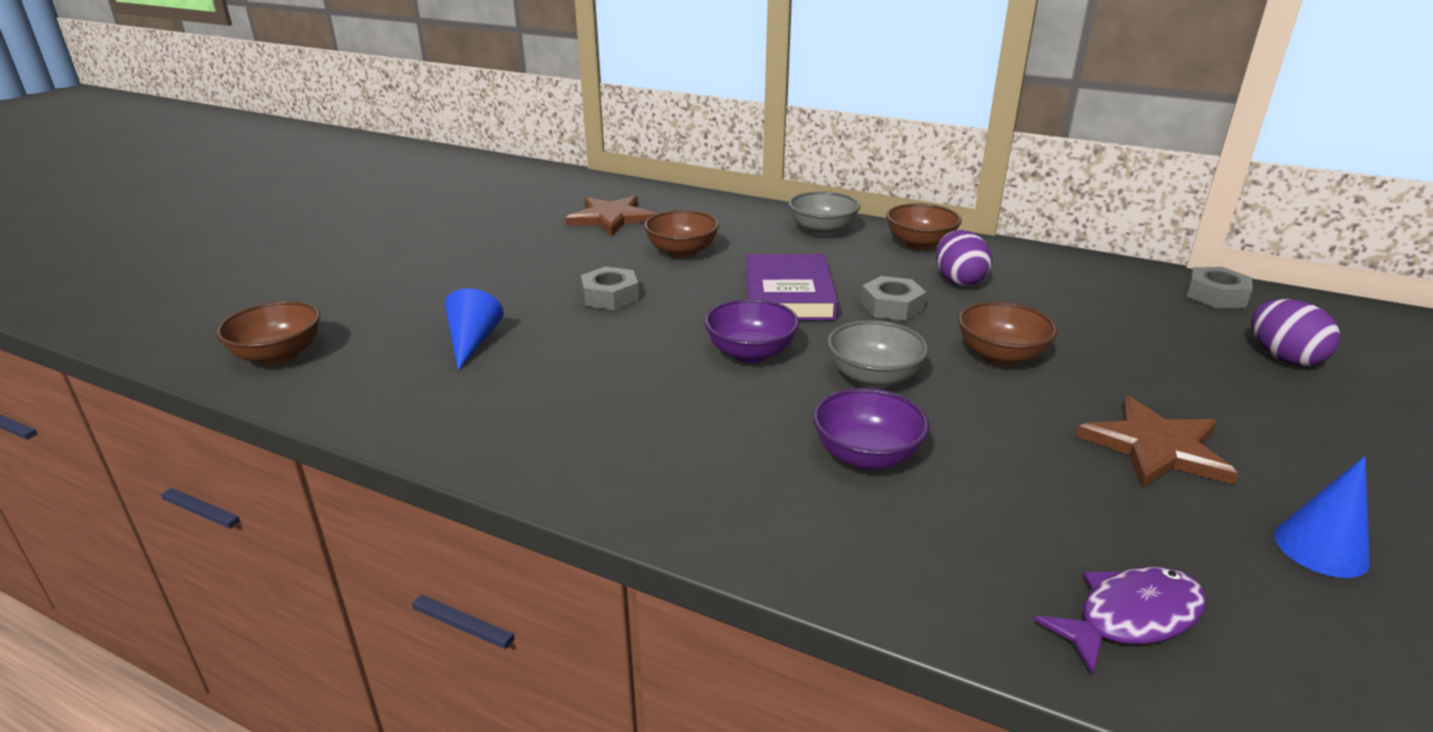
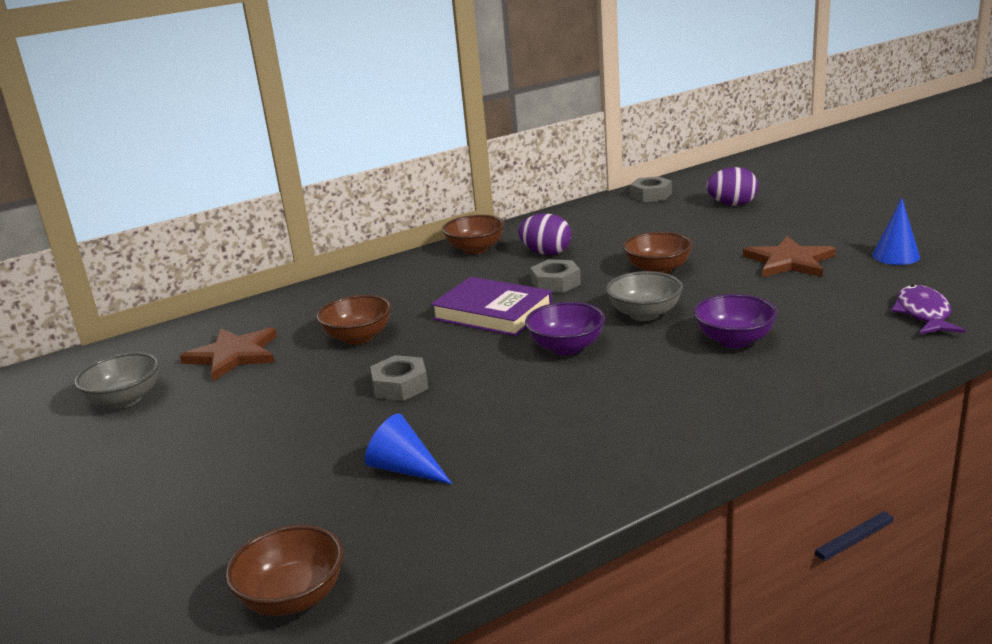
camera: 55 degrees left, 5 degrees down
grey bowl [788,191,860,236] -> grey bowl moved to [74,352,159,409]

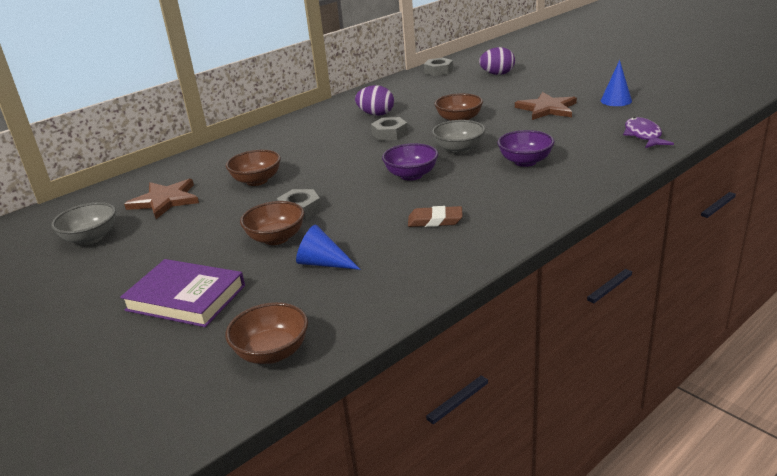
camera: 10 degrees left, 5 degrees up
purple book [431,277,553,336] -> purple book moved to [120,259,245,327]
brown bowl [442,215,505,254] -> brown bowl moved to [240,201,304,245]
none -> brown eraser [408,206,463,227]

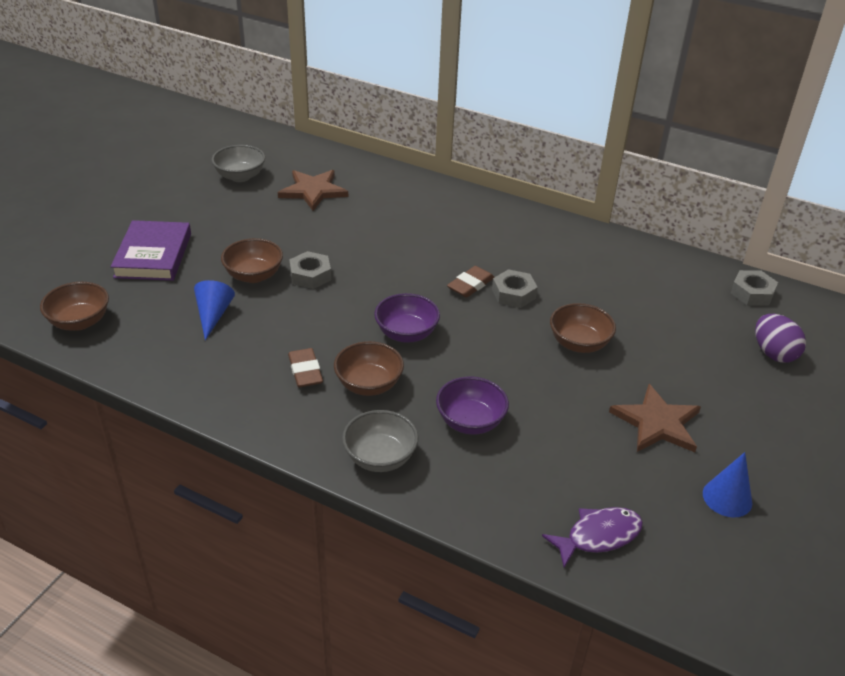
camera: 65 degrees right, 10 degrees up
brown bowl [226,150,281,186] -> brown bowl moved to [334,341,404,396]
purple egg [355,85,394,116] -> none
grey bowl [432,120,485,154] -> grey bowl moved to [342,410,418,472]
none -> brown eraser [447,266,494,298]

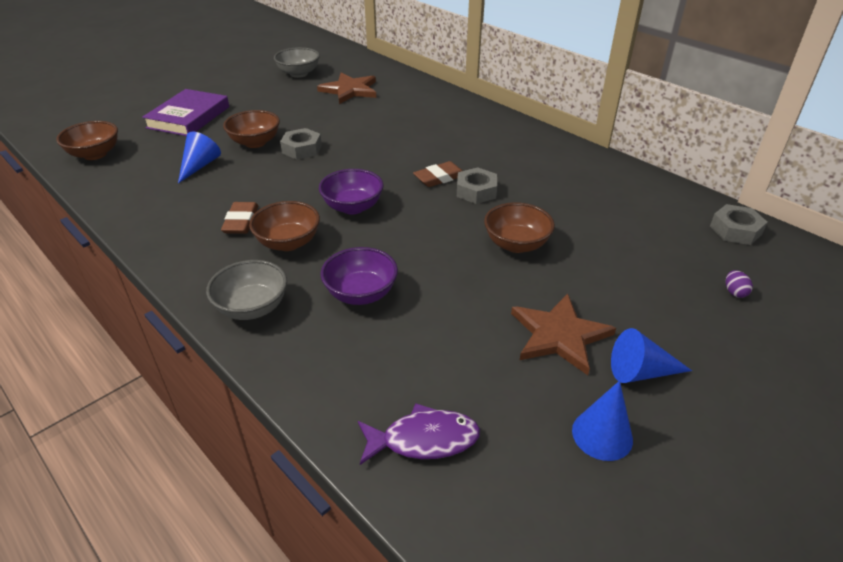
camera: 20 degrees right, 0 degrees up
purple egg [755,314,806,363] -> purple egg [726,270,753,298], size x0.48
none -> blue cone [611,328,692,383]

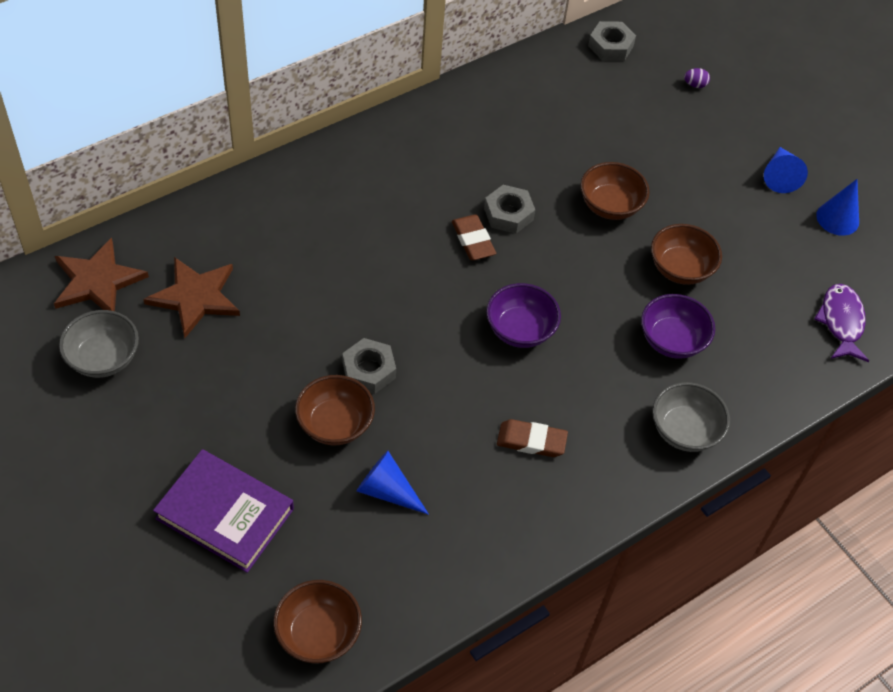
camera: 85 degrees left, 15 degrees up
brown bowl [249,201,320,251] -> brown bowl moved to [651,224,722,285]
brown star [511,294,616,375] -> brown star moved to [54,237,149,311]

